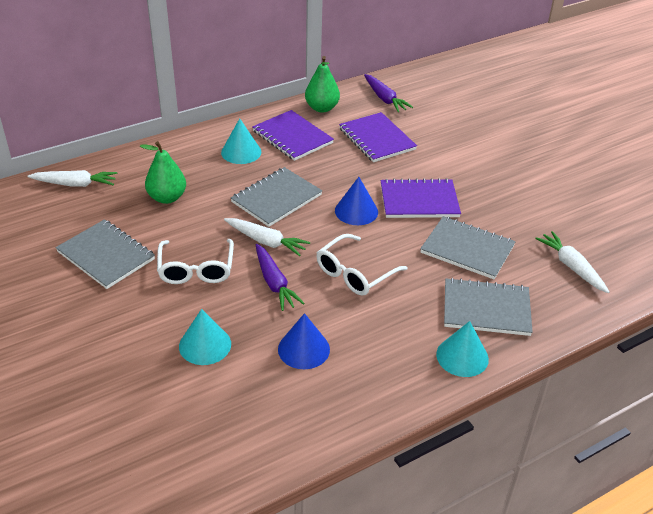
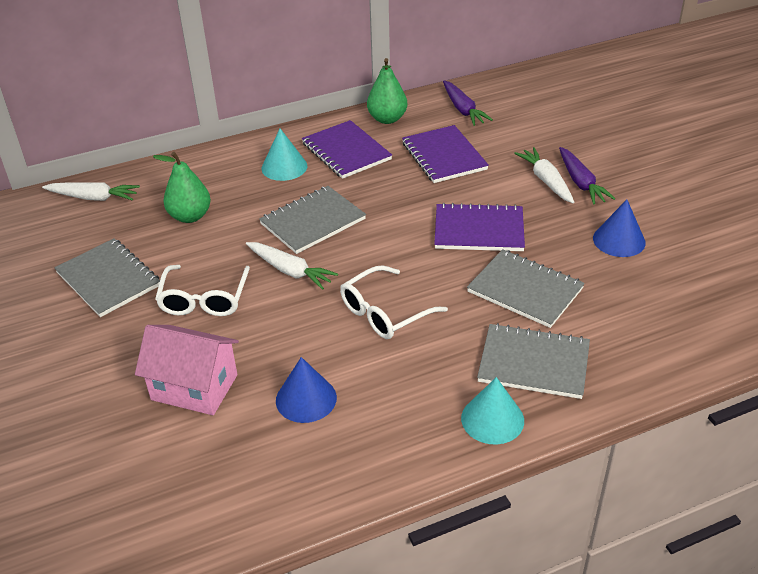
camera: 10 degrees right, 0 degrees up
turquoise cone [179,309,231,365] -> pink house [135,325,239,415]
purple carrot [256,244,305,311] -> purple carrot moved to [559,147,616,205]
blue cone [335,177,378,225] -> blue cone moved to [593,199,646,257]
white carrot [535,231,609,293] -> white carrot moved to [514,147,575,204]

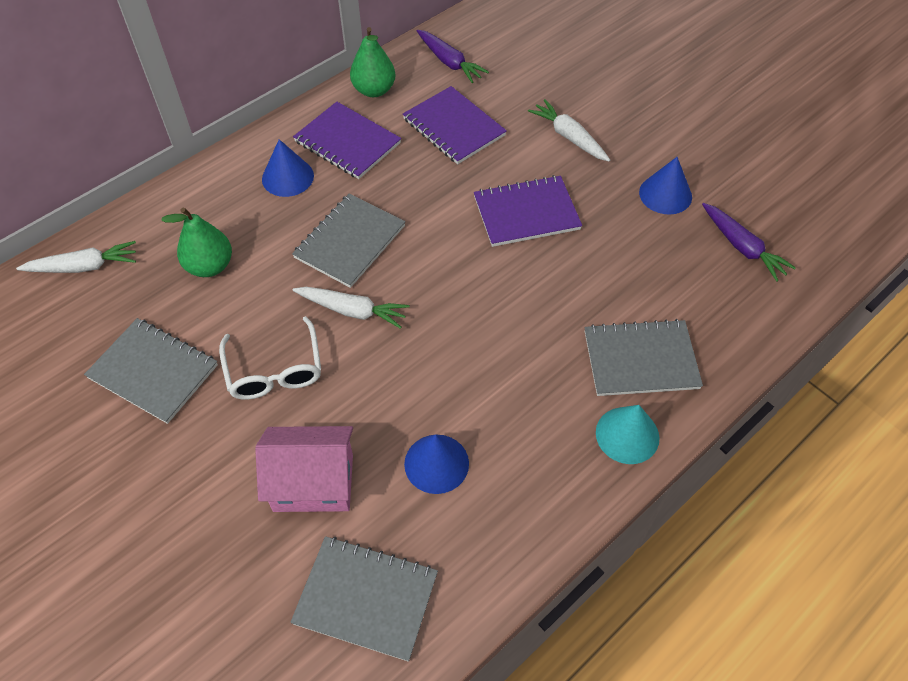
camera: 20 degrees left, 15 degrees up
turquoise cone [261,128,307,181] -> blue cone [262,139,314,197]
white glasses [340,265,448,339] -> none
grey notebook [467,249,585,328] -> grey notebook moved to [290,536,438,662]
purple carrot [559,147,616,205] -> purple carrot moved to [702,203,796,282]

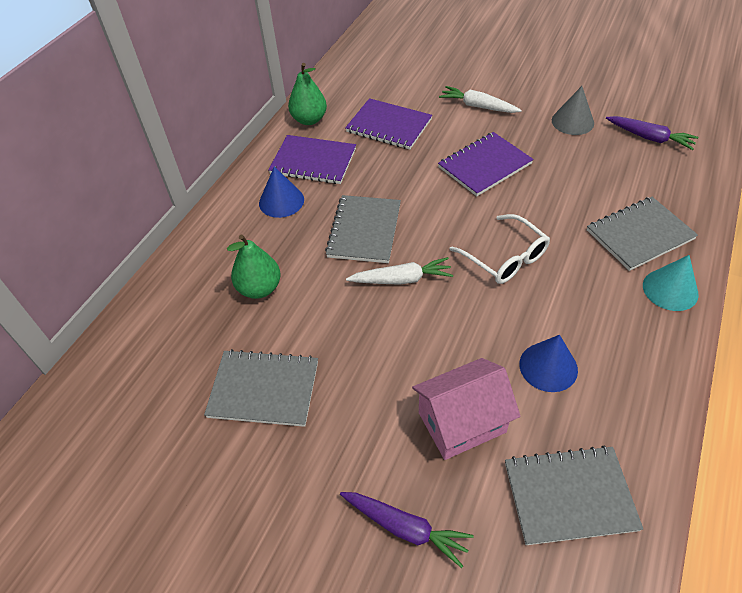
camera: 20 degrees left, 5 degrees down
white carrot [16,241,136,273] -> none
white glasses [219,316,321,400] -> white glasses moved to [449,214,550,284]
purple carrot [417,30,489,83] -> purple carrot moved to [340,492,474,568]
blue cone [639,157,692,215] -> grey cone [552,86,594,135]

